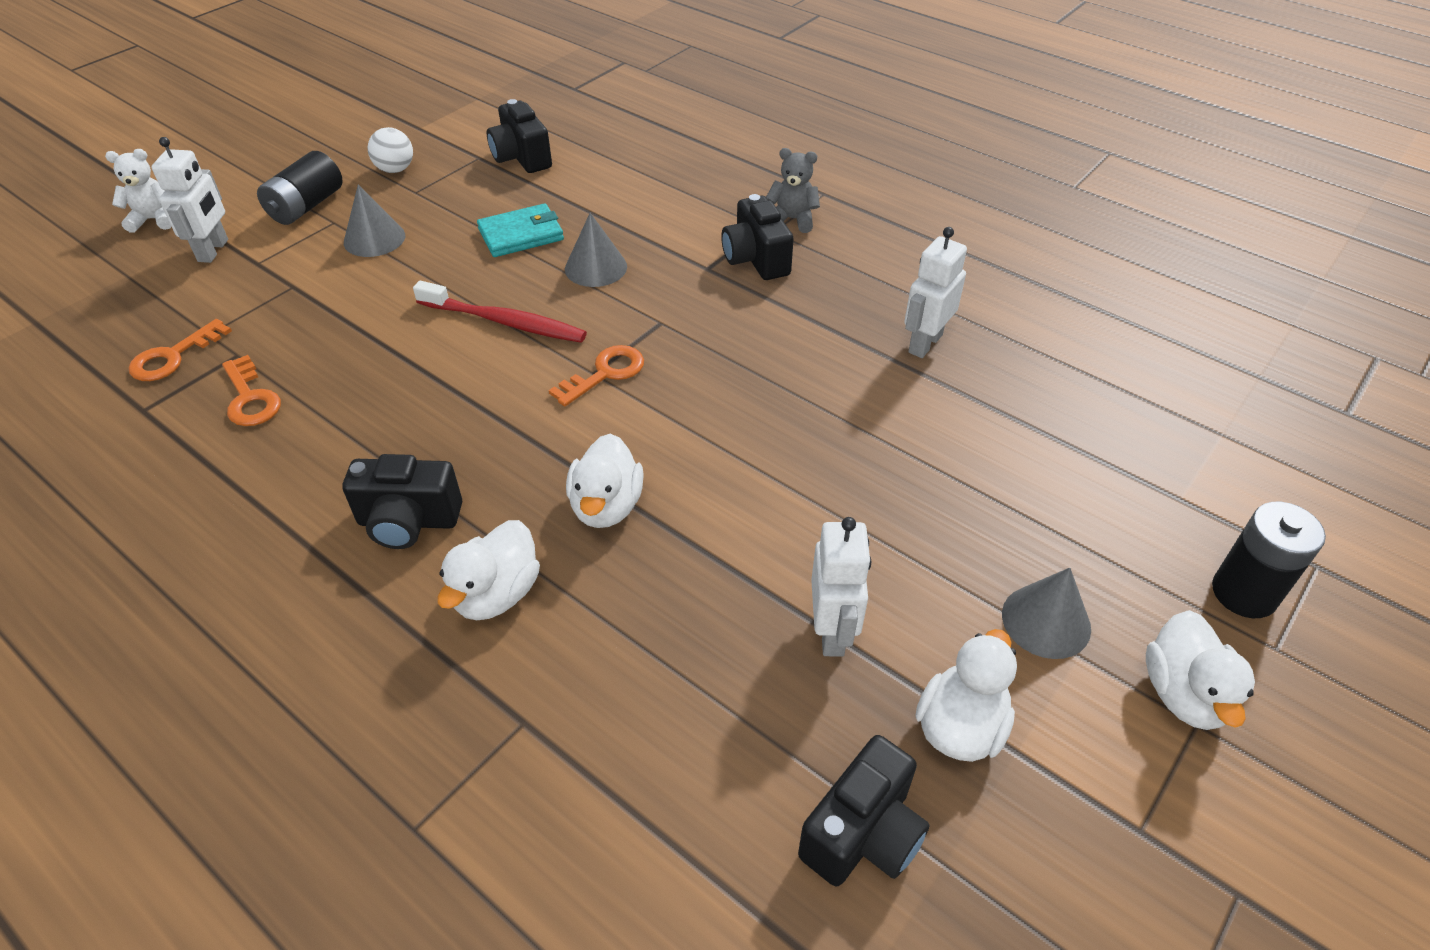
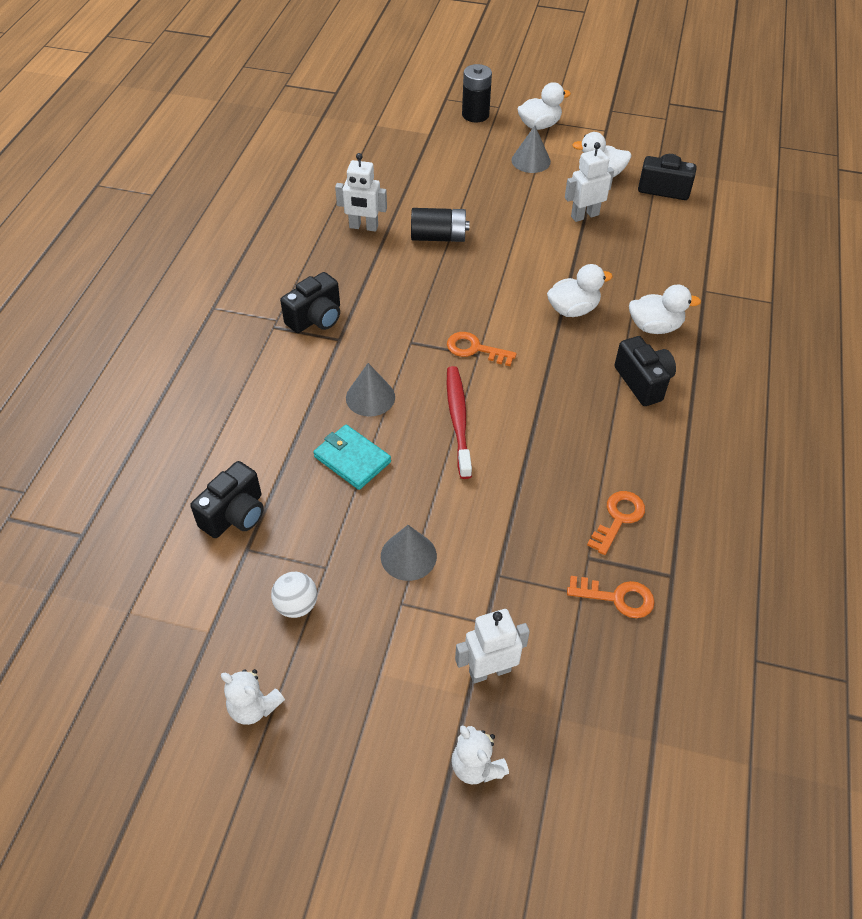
camera: 115 degrees left, 5 degrees up
black battery [257,151,343,225] -> black battery moved to [411,208,470,242]
grey teddy bear [766,148,820,233] -> none
none -> white teddy bear [221,669,285,725]

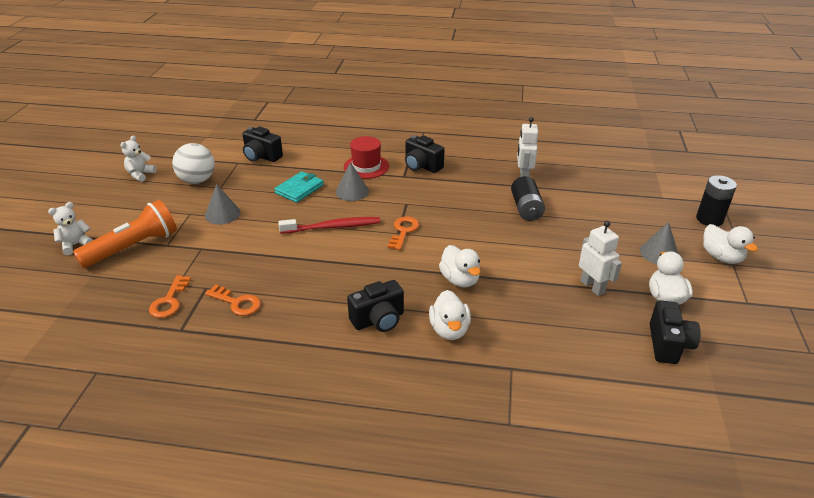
camera: 85 degrees right, 15 degrees down
white ball [271,572,317,618] -> white ball [172,143,215,184], size x1.58
white robot [455,609,530,683] -> orange flashlight [73,200,177,268]
none -> red hat [344,136,389,179]

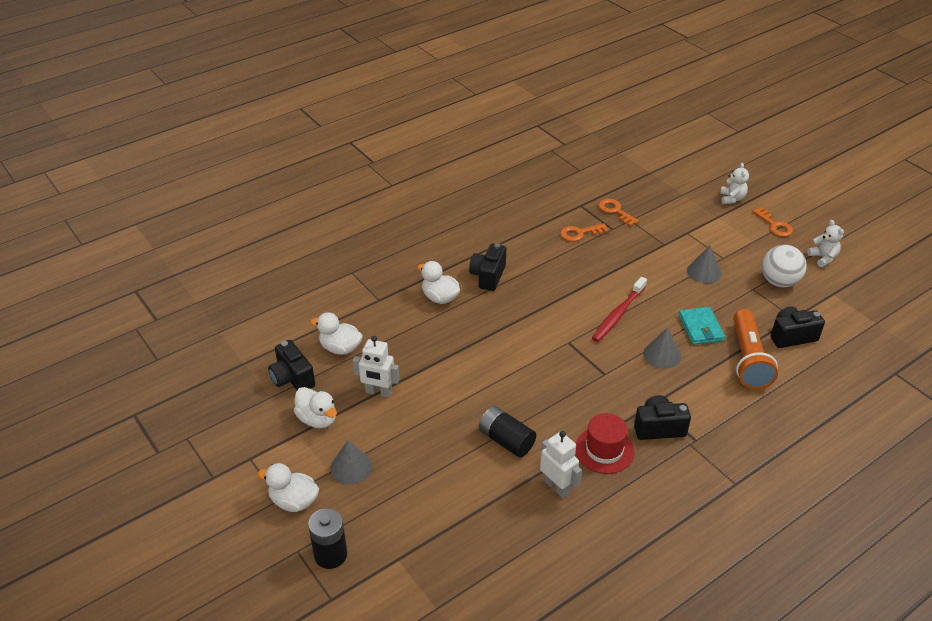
camera: 135 degrees right, 5 degrees up
orange flashlight [73,200,177,268] -> orange flashlight moved to [733,309,778,389]
red hat [344,136,389,179] -> red hat moved to [575,413,635,474]
orange key [388,217,419,250] -> orange key moved to [752,207,793,237]
white duck [439,245,481,288] -> white duck moved to [310,312,363,355]

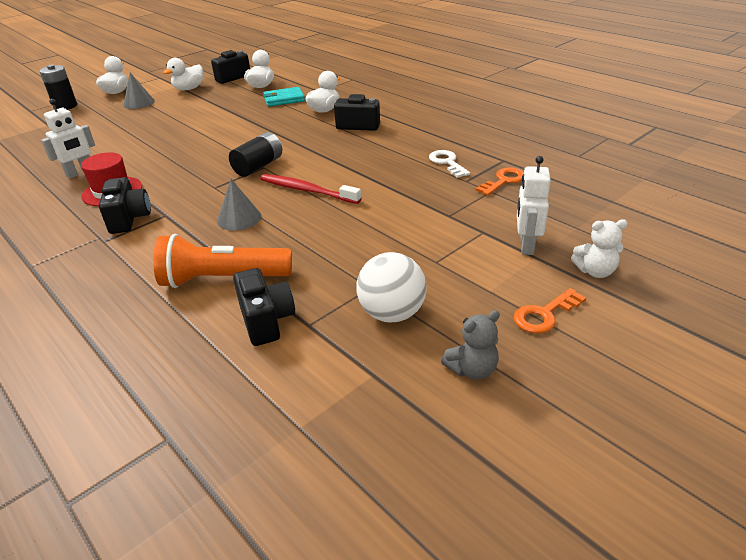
camera: 85 degrees right, 5 degrees down
white robot [353,336,399,398] -> white robot moved to [517,156,551,255]
black battery [479,406,536,458] -> black battery moved to [229,132,282,177]
orange key [560,224,609,241] -> white key [429,150,470,178]
turquoise wallet [679,307,725,345] -> turquoise wallet moved to [263,87,305,107]
grey cone [687,246,722,283] -> none
white teddy bear [807,220,844,267] -> grey teddy bear [441,310,500,380]

